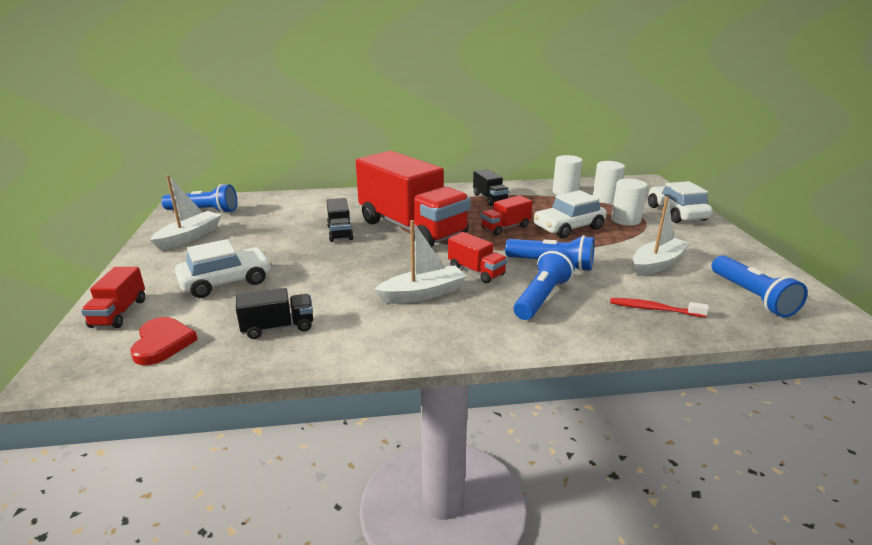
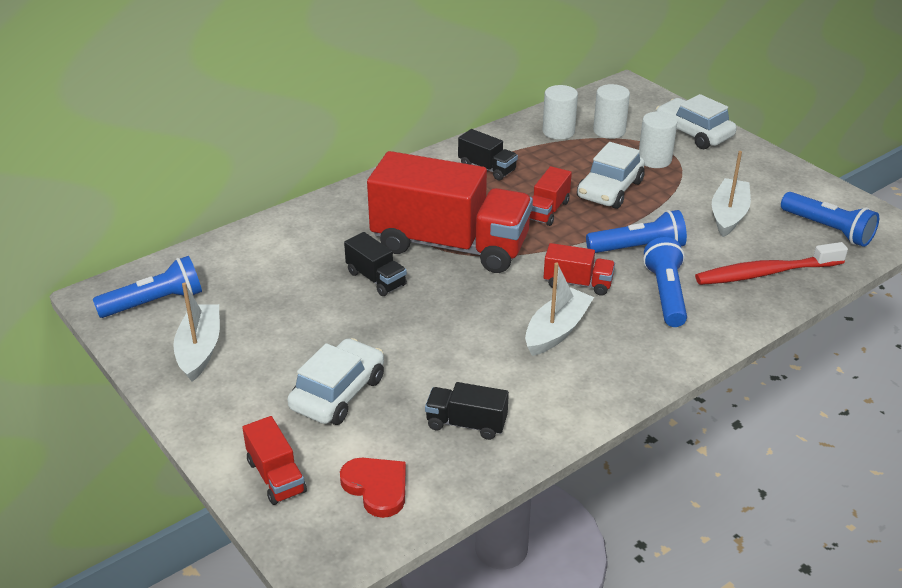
camera: 30 degrees left, 10 degrees up
black truck [236,288,313,339] -> black truck turned 120 degrees counterclockwise [425,382,509,440]
red toothbrush [610,298,709,317] -> red toothbrush [695,242,848,285], size x1.73

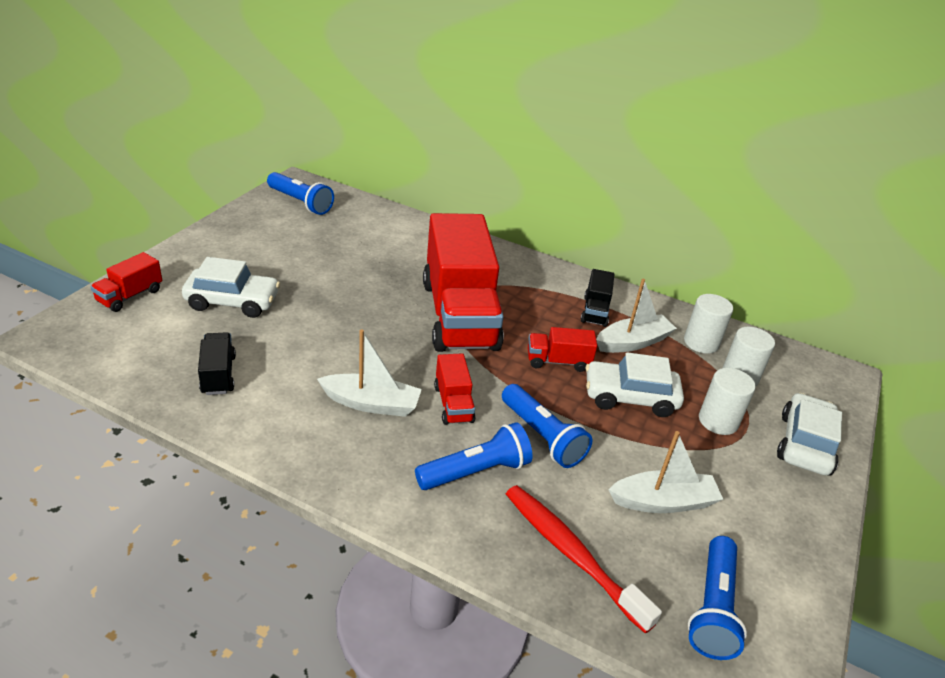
camera: 60 degrees right, 0 degrees up
white boat [173,282,220,382] -> white boat moved to [596,279,677,353]
red heart [340,458,406,518] -> none
black truck [344,232,407,296] -> none

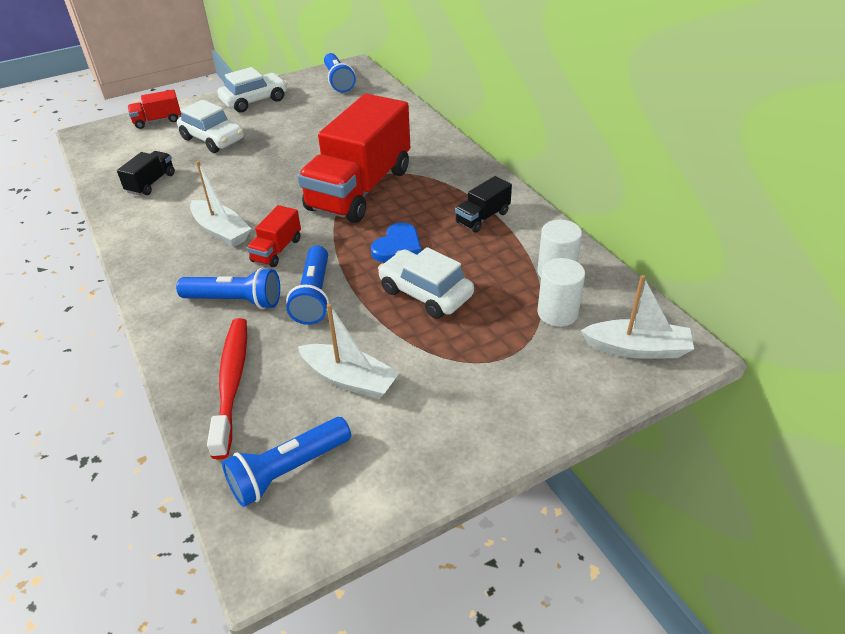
camera: 40 degrees right, 5 degrees up
red truck [528,327,597,372] -> blue heart [371,222,421,262]
white boat [596,279,677,353] -> white boat moved to [580,275,694,359]
white cylinder [699,368,756,435] -> none
white car [777,393,842,476] -> white car moved to [218,67,287,112]

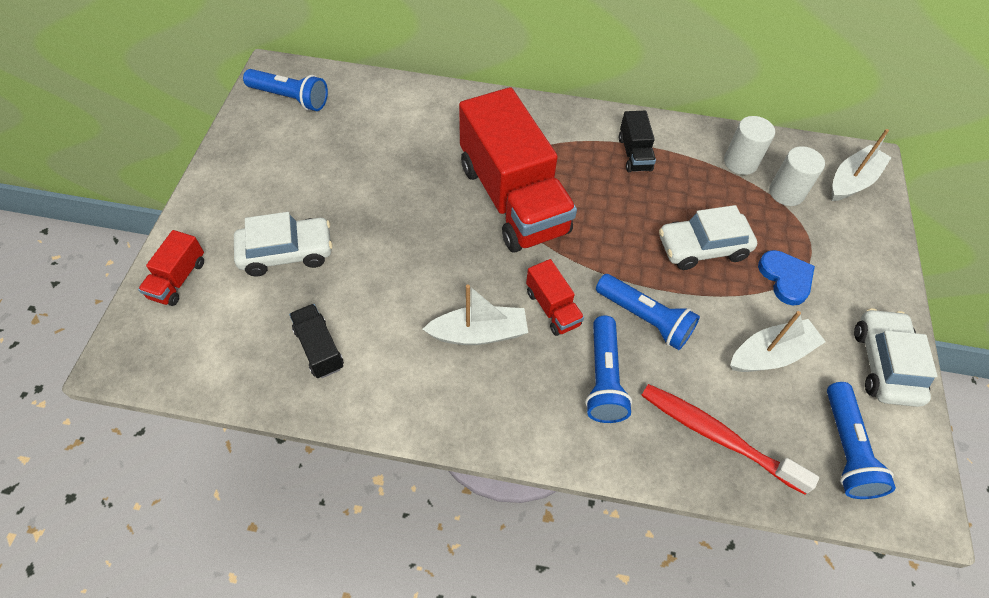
camera: 55 degrees left, 15 degrees up
blue flashlight [176,268,280,309] -> blue flashlight turned 135 degrees clockwise [585,316,632,423]
white car [218,67,287,112] -> white car moved to [854,308,938,407]
blue heart [371,222,421,262] -> blue heart moved to [758,250,815,306]

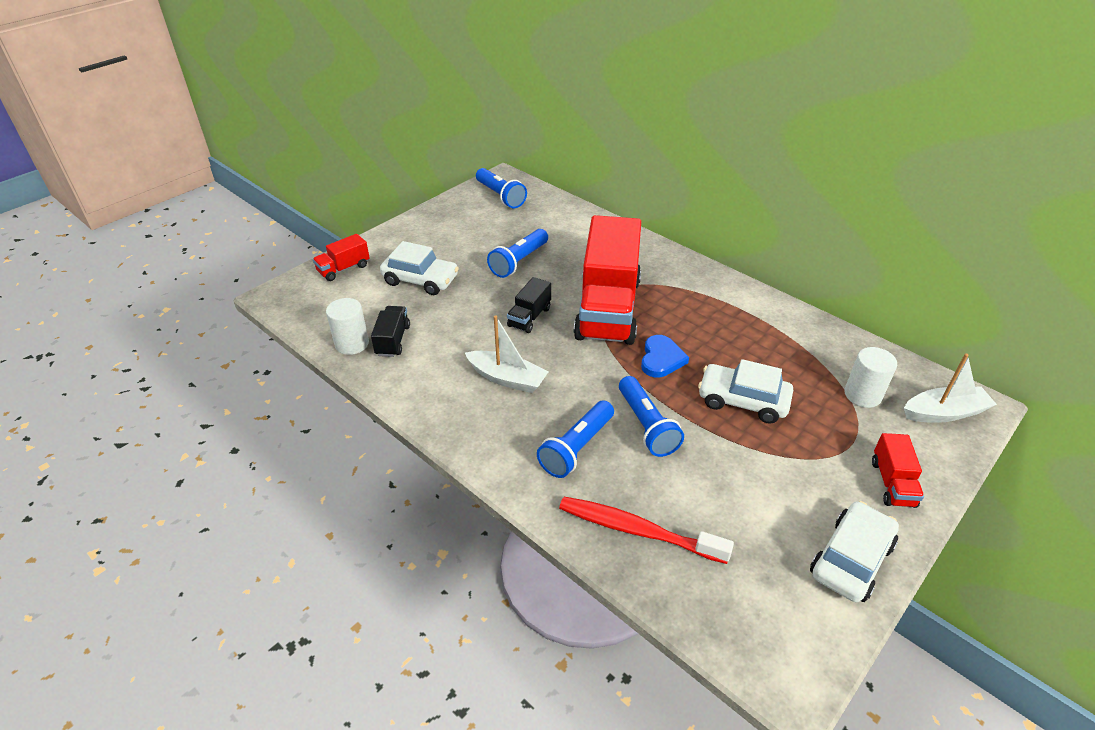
camera: 35 degrees right, 15 degrees down
red truck [526,259,584,336] -> red truck moved to [872,433,924,508]
black truck [619,111,656,172] -> black truck moved to [507,277,551,333]
red toothbrush [641,384,819,495] -> red toothbrush turned 45 degrees counterclockwise [559,497,734,564]
white cylinder [724,116,775,175] -> white cylinder moved to [326,298,369,355]
white boat [730,311,826,372] -> none
blue heart [758,250,815,306] -> blue heart moved to [641,335,689,378]
blue flashlight [827,382,896,499] -> blue flashlight moved to [487,229,548,278]

